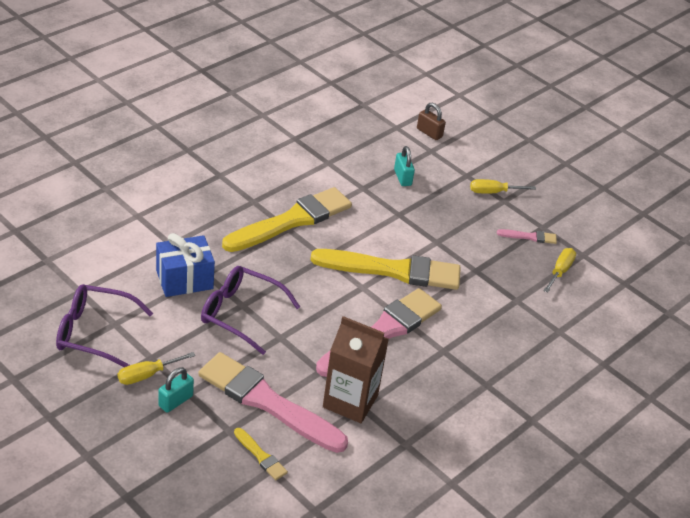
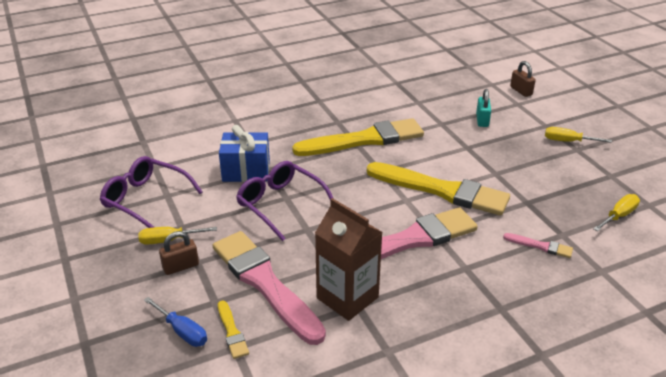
camera: 25 degrees right, 5 degrees down
turquoise padlock [158,367,194,413] -> brown padlock [159,231,199,275]
pink brush [497,229,557,244] -> pink brush moved to [503,233,573,258]
none -> blue screwdriver [144,297,207,347]

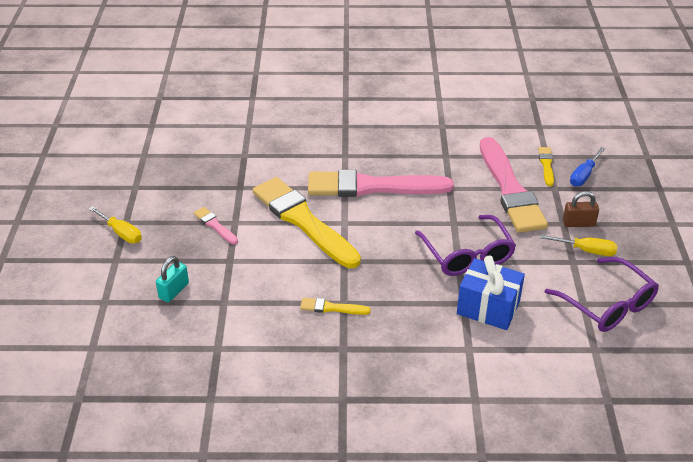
camera: 155 degrees left, 5 degrees up
blue screwdriver [144,297,207,347] -> blue screwdriver turned 120 degrees counterclockwise [570,147,605,187]
yellow brush [292,118,424,156] -> yellow brush [300,298,371,315], size x0.42
brown carton [315,198,383,321] -> none
pink brush [503,233,573,258] -> pink brush moved to [194,207,238,244]
brown padlock [510,61,536,97] -> none
yellow screwdriver [593,194,640,231] -> none

